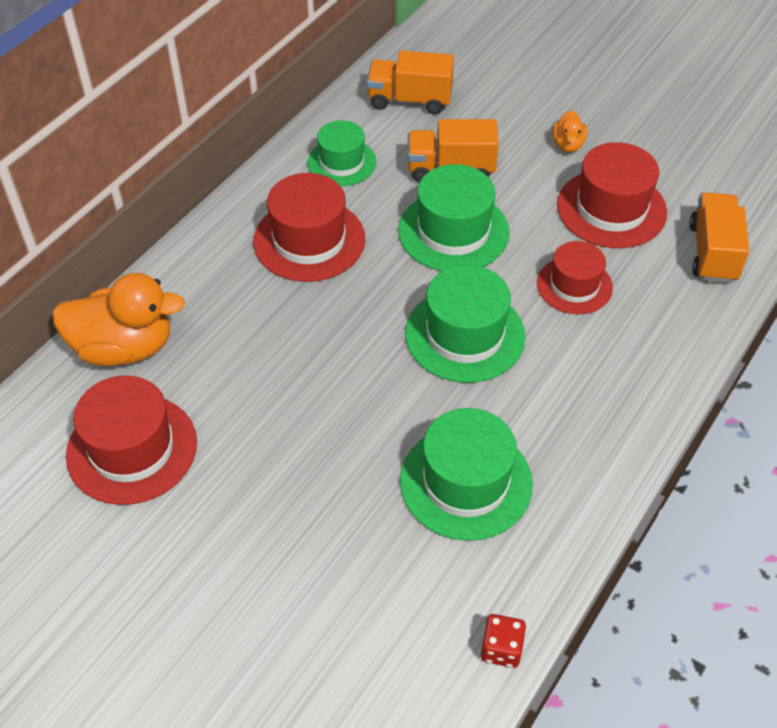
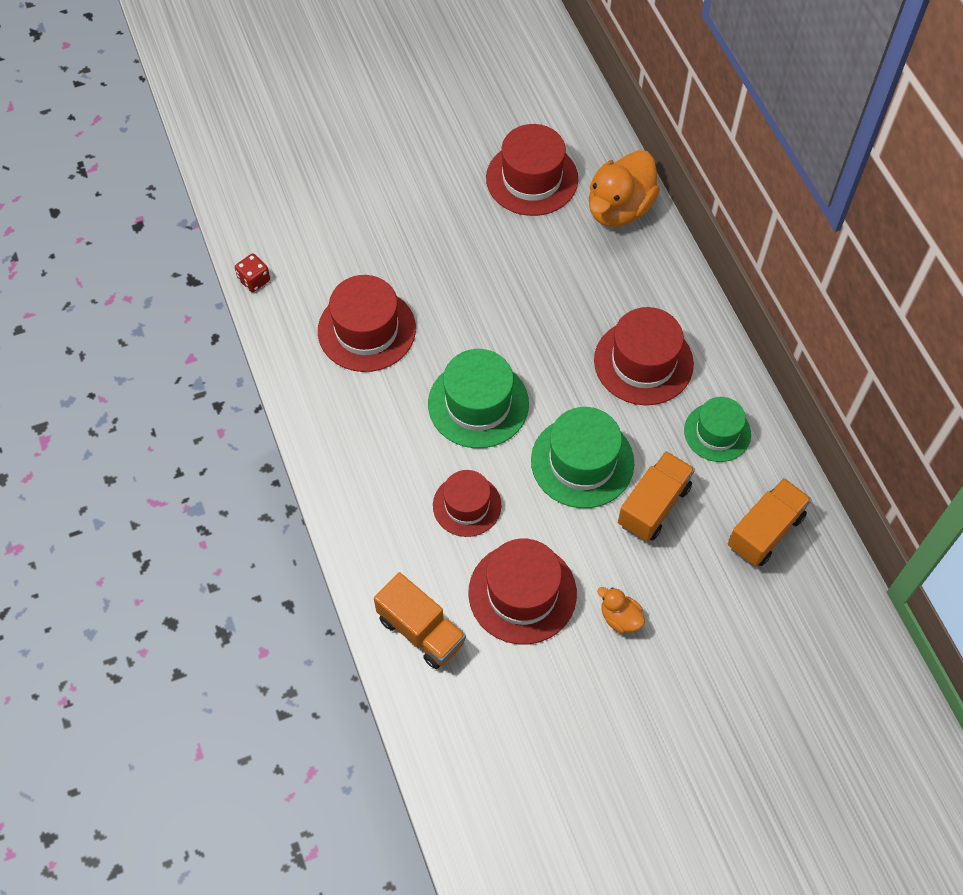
camera: 125 degrees right, 10 degrees up
green hat [400,408,533,541] -> red hat [318,275,416,372]

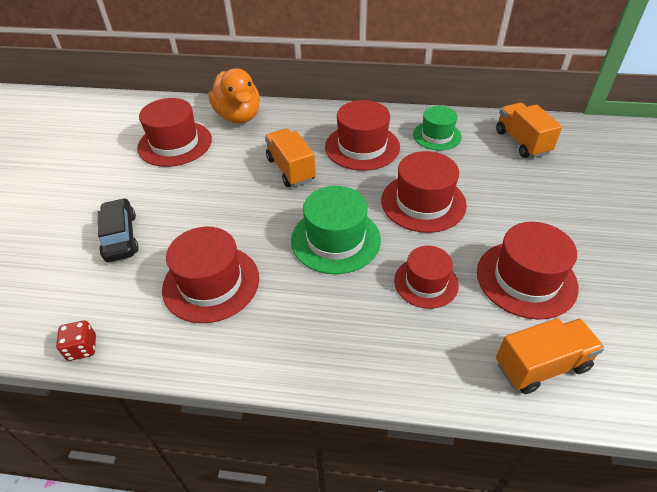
camera: 60 degrees left, 15 degrees down
green hat [531,407,634,508] -> red hat [381,151,467,233]
orange duck [597,587,645,633] -> none
orange truck [618,451,695,541] -> orange truck moved to [265,128,316,187]
none -> black car [98,198,139,262]

